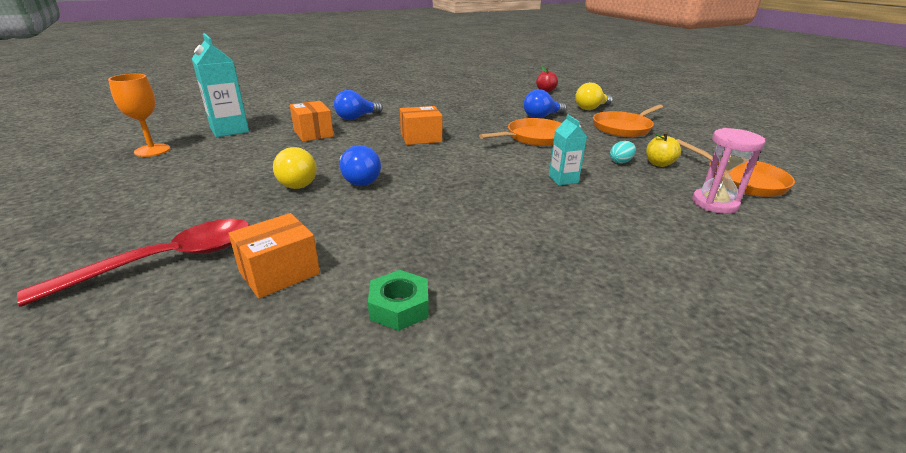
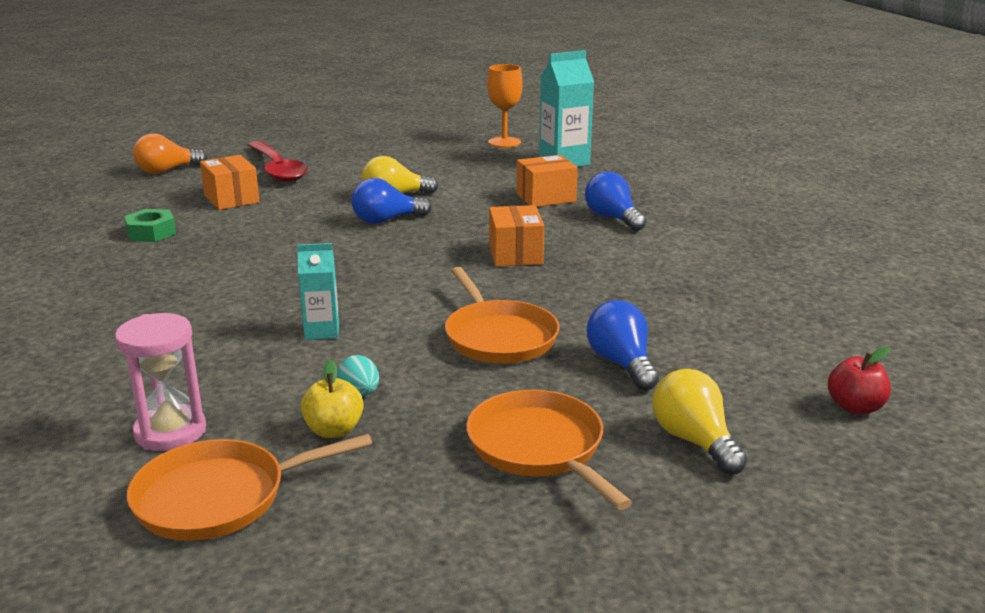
camera: 100 degrees right, 5 degrees down
none -> orange light bulb [133,133,207,174]

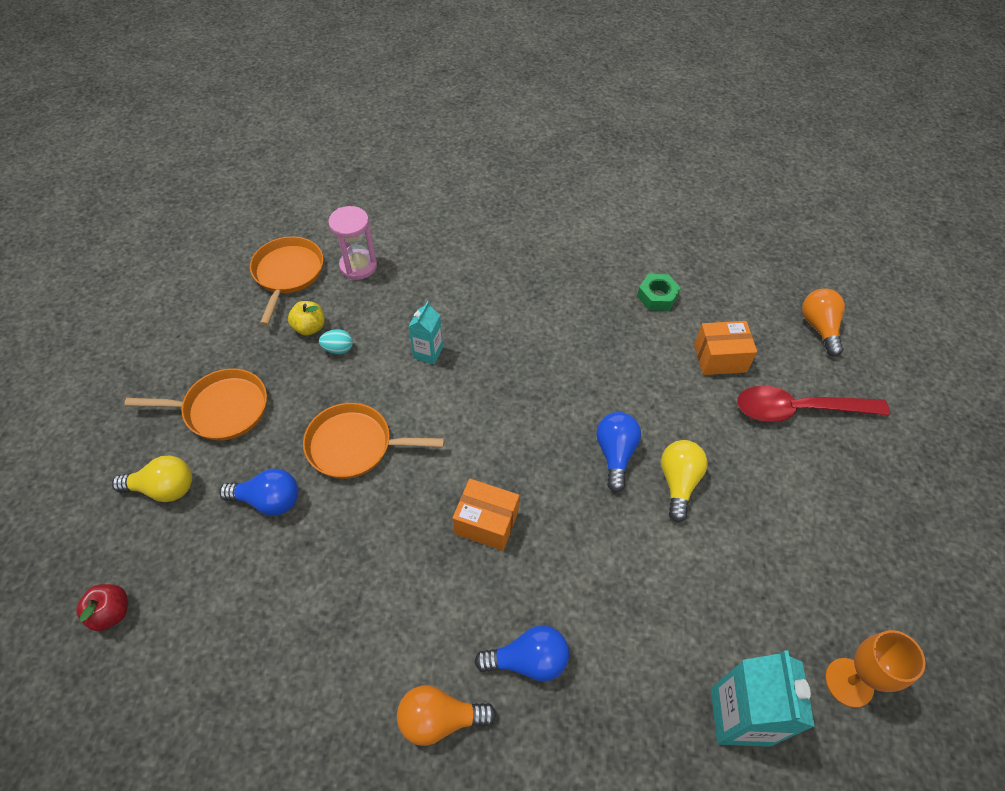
camera: 115 degrees right, 30 degrees up
orange box [516,155,578,207] -> none
none -> orange light bulb [397,685,497,746]

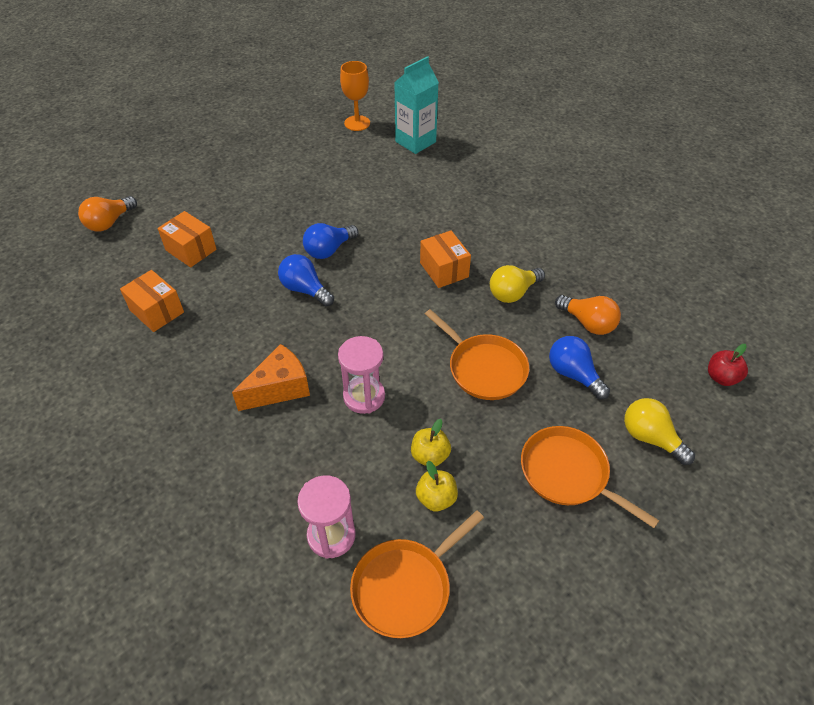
camera: 135 degrees left, 5 degrees down
turquoise egg [319,329,353,354] -> yellow apple [411,419,451,467]
orange light bulb [397,685,497,746] -> orange light bulb moved to [555,295,621,335]
turquoise carton [408,301,443,365] -> pink hourglass [338,336,385,414]
blue light bulb [474,625,569,682] -> blue light bulb moved to [278,254,334,306]
green nut [637,274,681,311] -> orange box [120,270,184,332]
yellow light bulb [661,440,708,522] -> yellow light bulb moved to [490,265,545,303]
red spoon [737,386,890,422] -> none
none -> orange cheese [232,344,310,411]

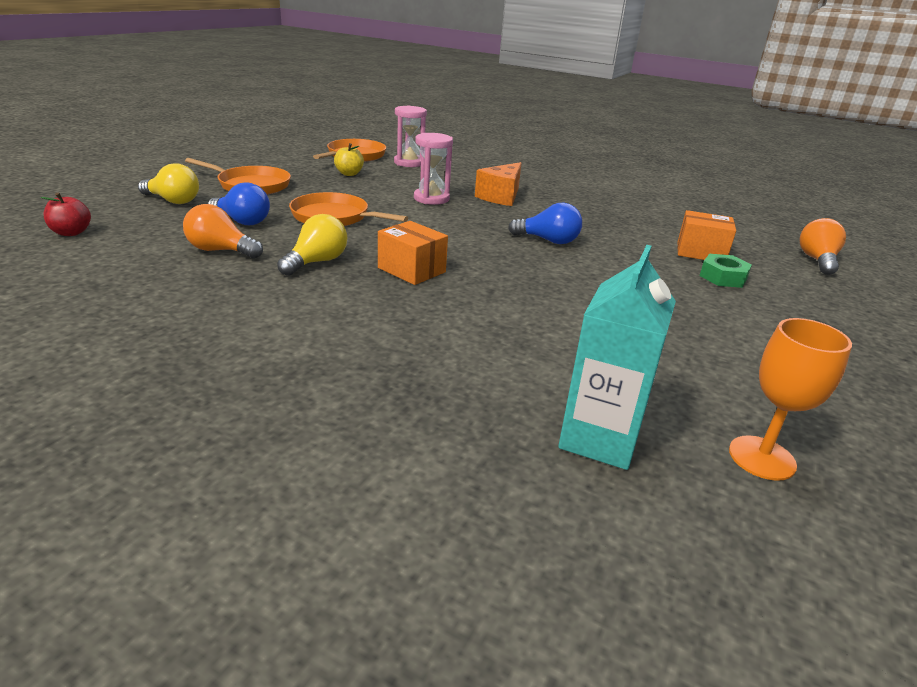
camera: 155 degrees right, 20 degrees down
orange box [120,270,184,332] -> none
blue light bulb [303,223,358,259] -> none
yellow apple [411,419,451,467] -> none
none -> green nut [699,254,752,288]

